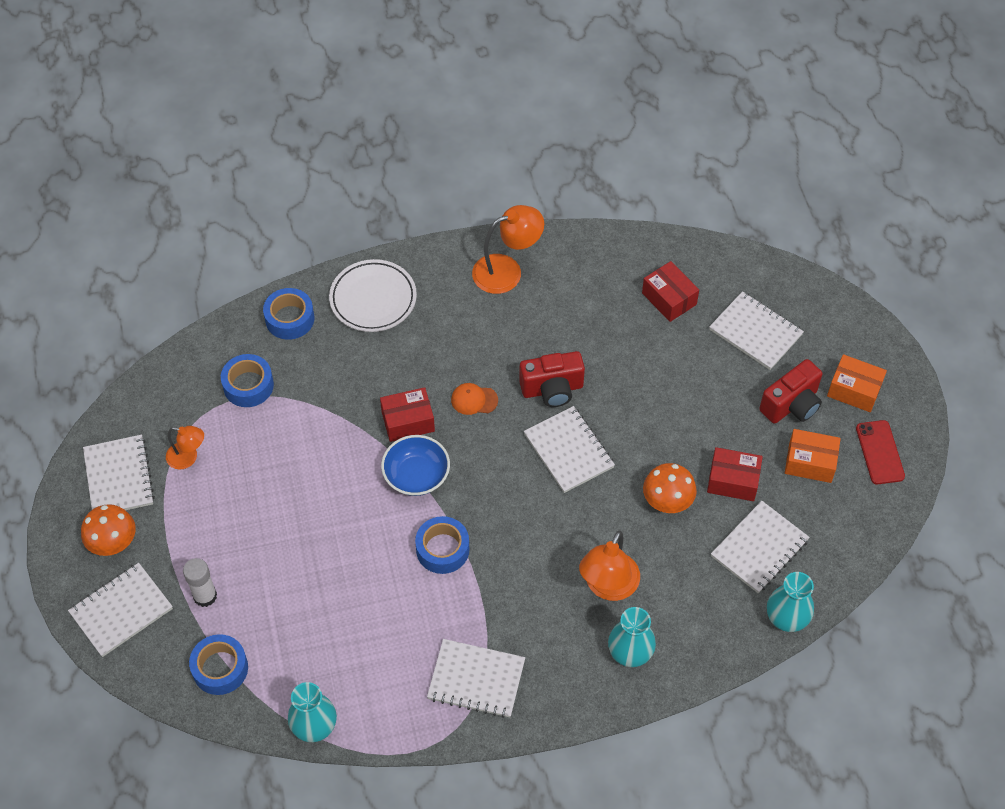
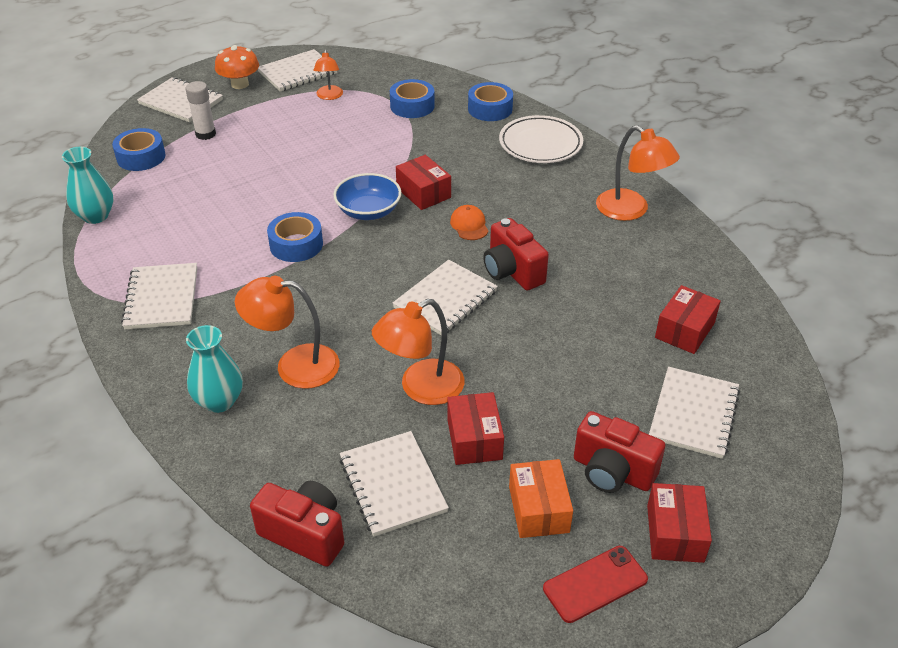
camera: 70 degrees right, 15 degrees down
orange mushroom [643,463,697,513] -> orange lamp [372,299,465,405]
white notebook [711,501,810,593] -> white notebook turned 45 degrees clockwise [340,431,449,537]
turquoise vase [767,572,814,632] -> red camera [250,481,344,567]
orange box [827,354,887,412] -> red box [647,483,712,563]

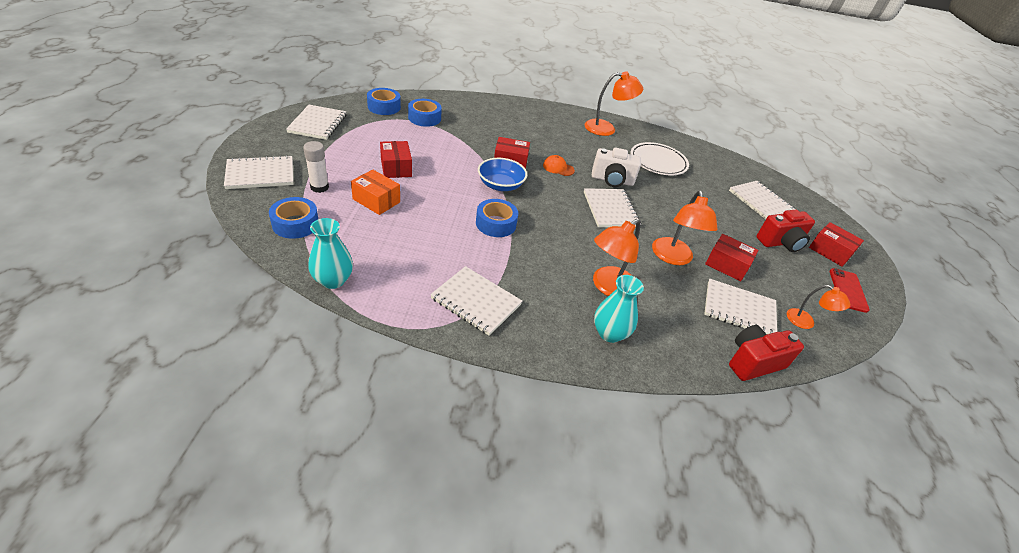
camera: 55 degrees left, 0 degrees up
orange mushroom [215,45,259,89] -> none
orange lamp [314,50,343,100] -> orange lamp moved to [787,285,850,329]
blue tape [468,82,513,121] -> blue tape moved to [367,88,401,115]
red camera [483,218,549,291] -> white camera [592,148,641,187]
white plate [499,115,583,163] -> white plate moved to [630,142,689,175]
orange box [509,459,573,538] -> orange box moved to [351,169,400,215]
red box [655,285,721,354] -> red box moved to [380,141,412,178]

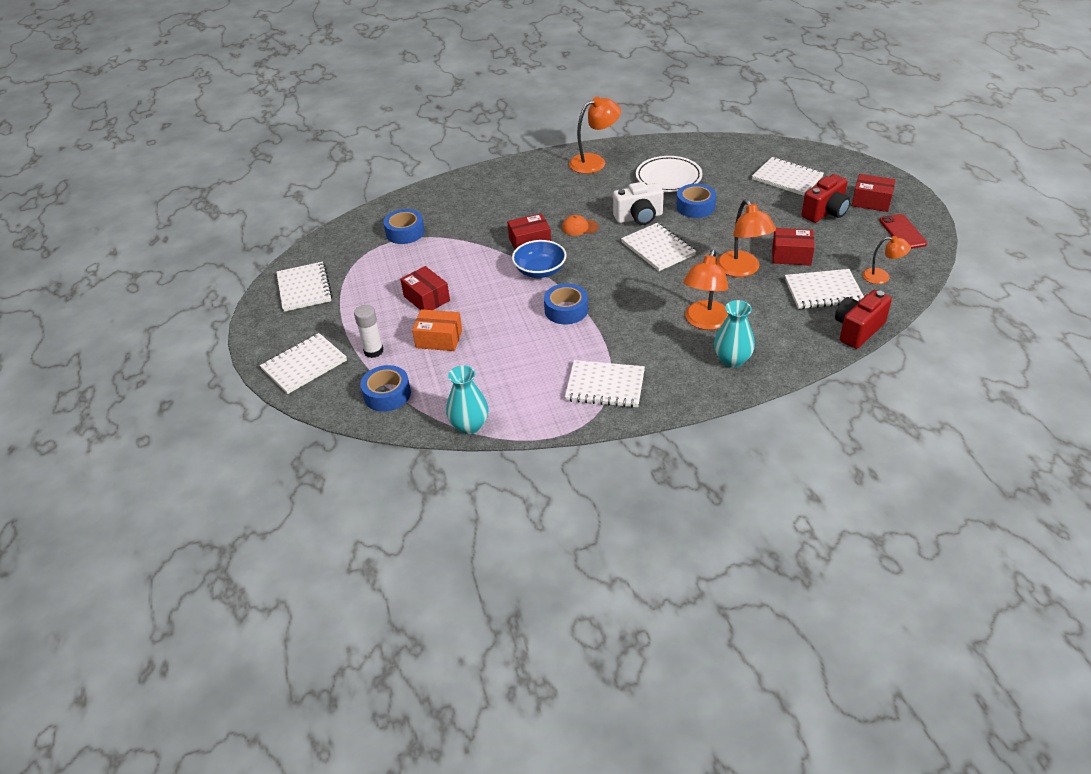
camera: 15 degrees left, 0 degrees up
blue tape [367,88,401,115] -> blue tape moved to [676,184,716,218]

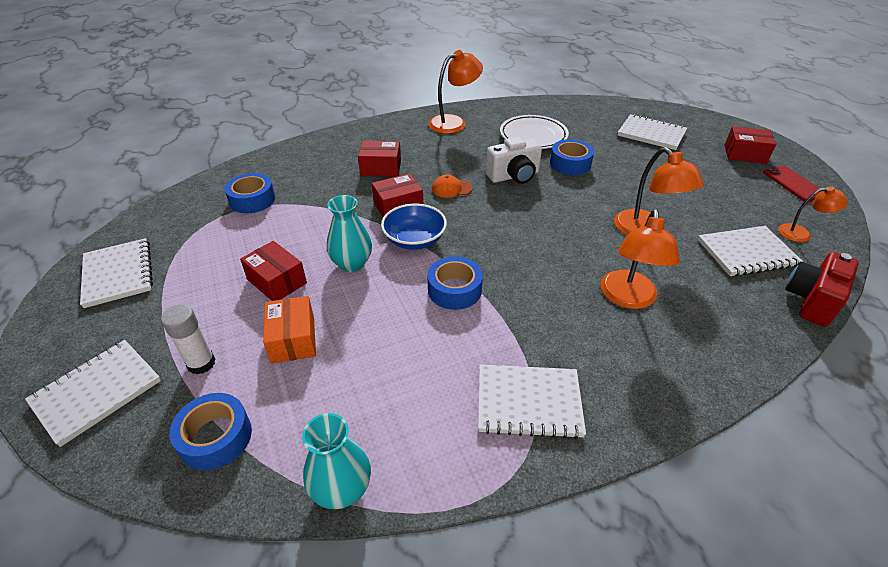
camera: 10 degrees left, 0 degrees up
orange box [412,309,462,351] -> orange box turned 75 degrees clockwise [263,296,316,364]
white notebook [621,223,696,271] -> none
turquoise vase [714,300,755,368] -> turquoise vase moved to [327,195,372,272]
red box [772,228,815,266] -> red box moved to [358,141,401,177]
red camera [802,174,851,223] -> none

